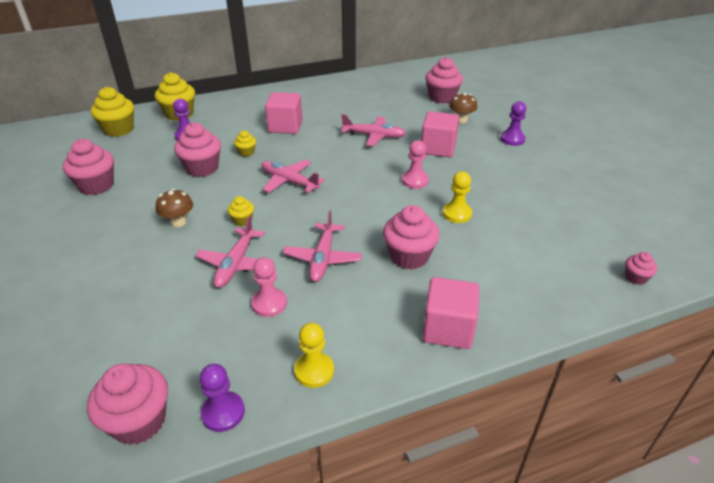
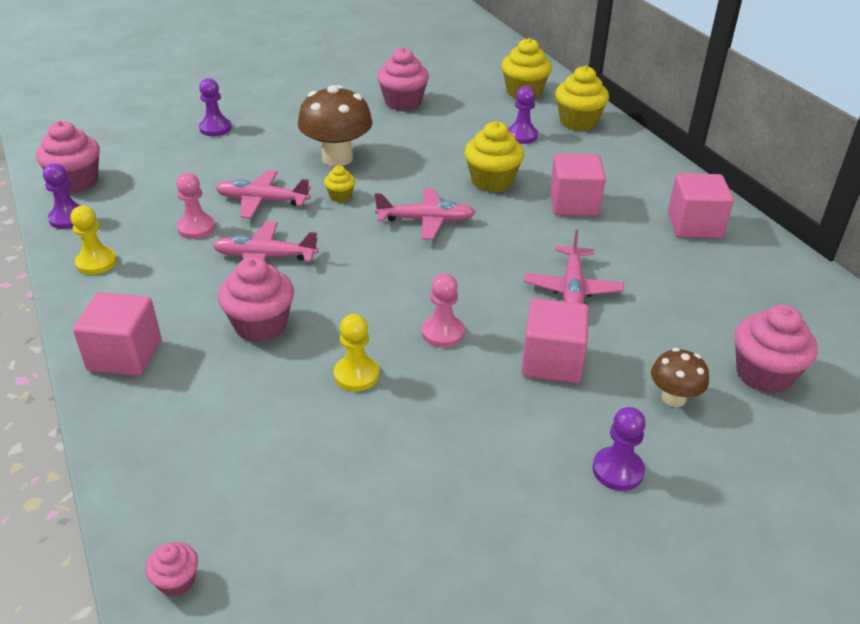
camera: 85 degrees right, 0 degrees up
brown mushroom [156,189,193,227] -> brown mushroom [298,85,373,166], size x1.84
pink cupcake [174,123,221,177] -> none
yellow cupcake [234,130,256,157] -> yellow cupcake [465,121,524,193], size x1.96
pink plane [262,159,325,193] -> pink plane turned 60 degrees clockwise [374,188,476,240]
none -> purple pawn [199,78,232,136]
none -> pink cube [668,173,734,238]

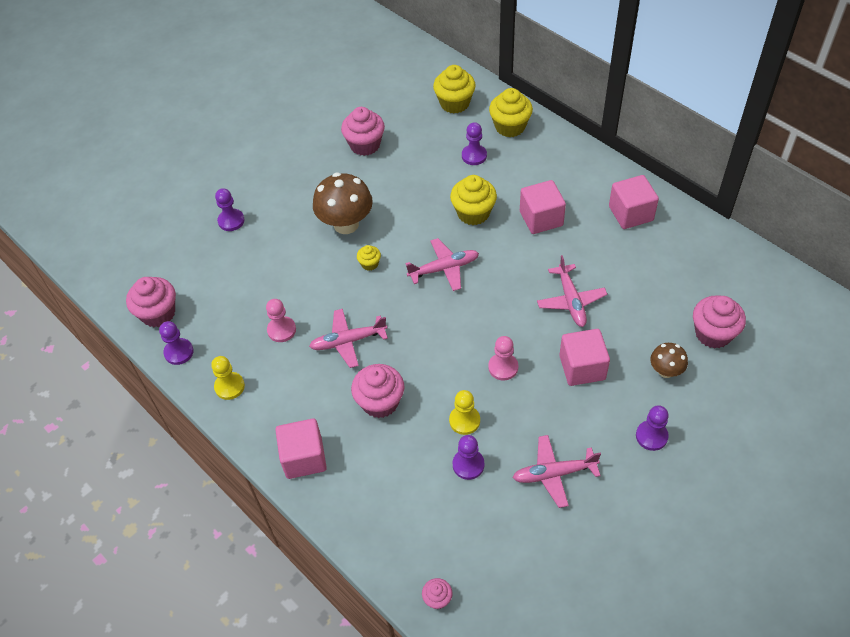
camera: 15 degrees left, 15 degrees up
pink plane [216,170,311,219] -> pink plane moved to [513,435,601,508]
none -> purple pawn [453,435,484,480]

